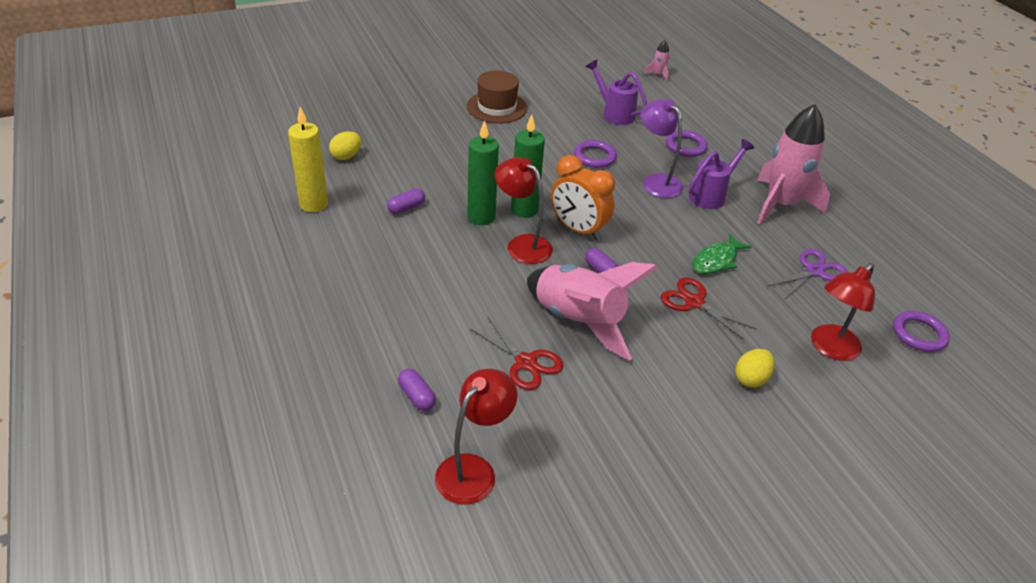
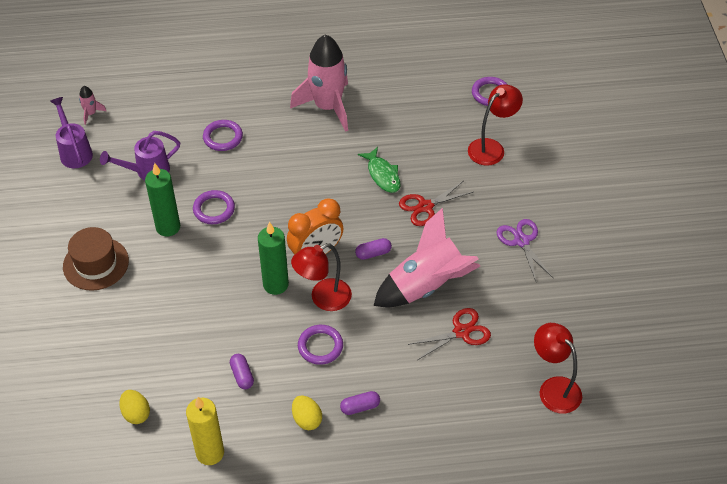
camera: 70 degrees left, 10 degrees up
purple capsule [398,369,436,411] -> purple capsule moved to [340,391,380,415]
green candle [467,120,499,225] -> green candle moved to [145,163,180,237]
purple lamp [641,99,684,198] -> none
purple watering can [689,139,754,209] -> purple watering can moved to [50,97,93,168]
yellow egg [735,349,774,388] -> yellow egg moved to [292,395,322,430]
purple scissors [767,249,847,300] -> purple scissors moved to [497,219,553,281]
red lamp [811,263,875,361] -> red lamp turned 105 degrees counterclockwise [468,84,523,166]
none -> purple ring [298,325,343,365]

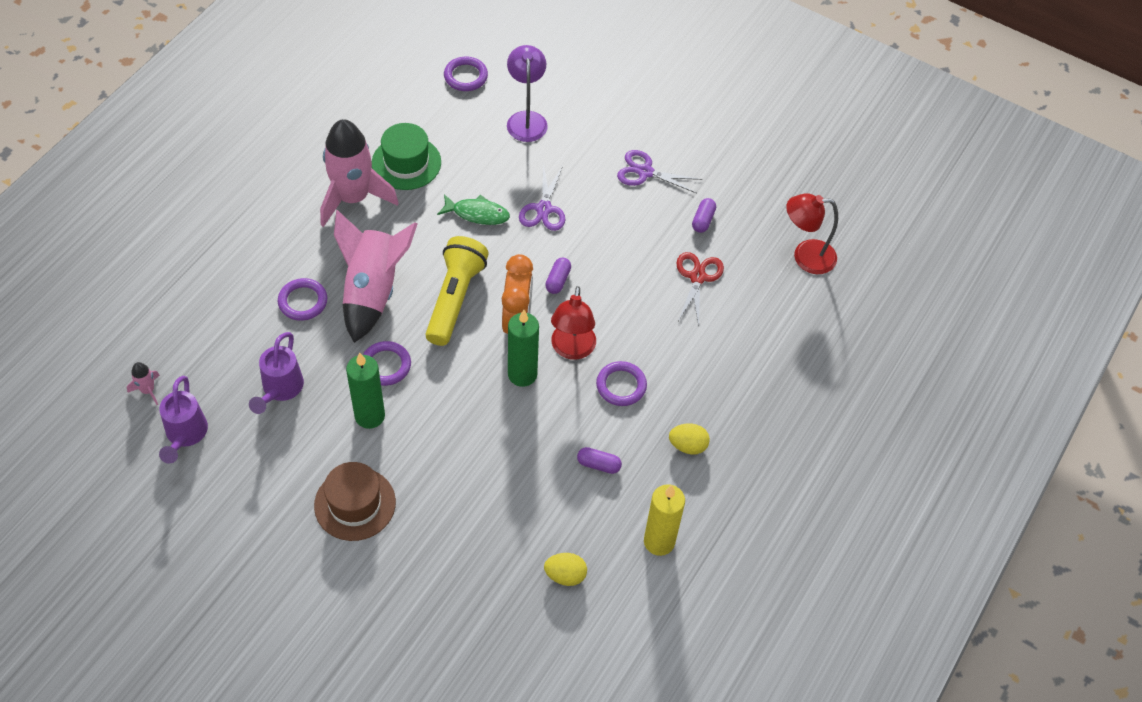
camera: 55 degrees left, 5 degrees up
purple watering can [50,97,93,168] -> purple watering can turned 105 degrees counterclockwise [159,376,208,464]
purple capsule [340,391,380,415] -> purple capsule moved to [692,198,716,233]
pink rocket [373,208,480,307] -> pink rocket moved to [334,210,417,343]
red scissors [399,181,473,226] -> purple scissors [519,163,565,231]
red lamp [468,84,523,166] -> purple lamp [507,45,548,142]
none -> green hat [372,123,441,190]
none -> yellow flashlight [425,236,489,346]

